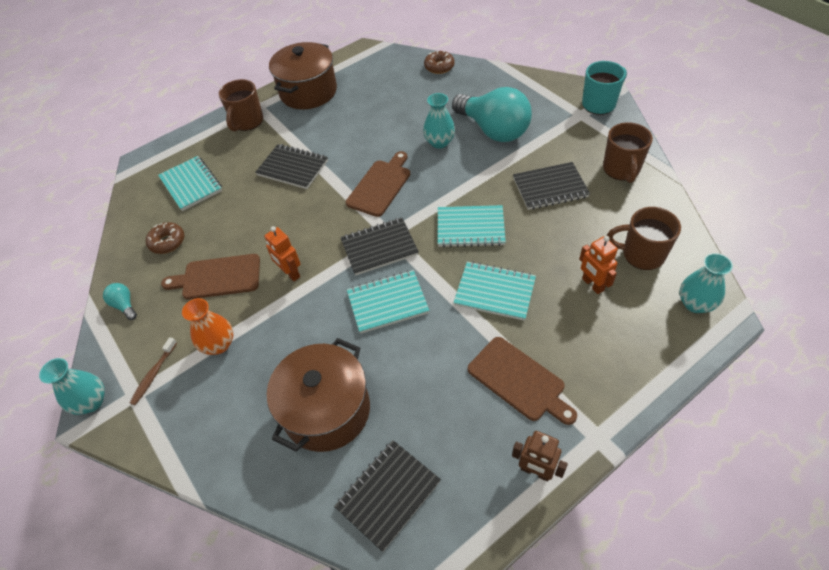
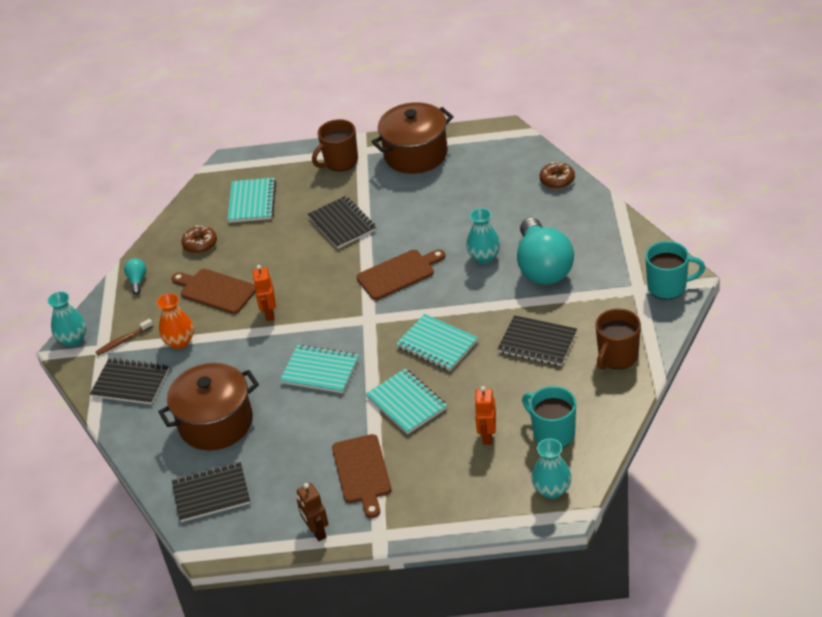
camera: 35 degrees right, 10 degrees down
black notebook [340,218,419,276] -> black notebook moved to [90,358,169,405]
brown mug [607,207,681,270] -> turquoise mug [522,386,576,448]

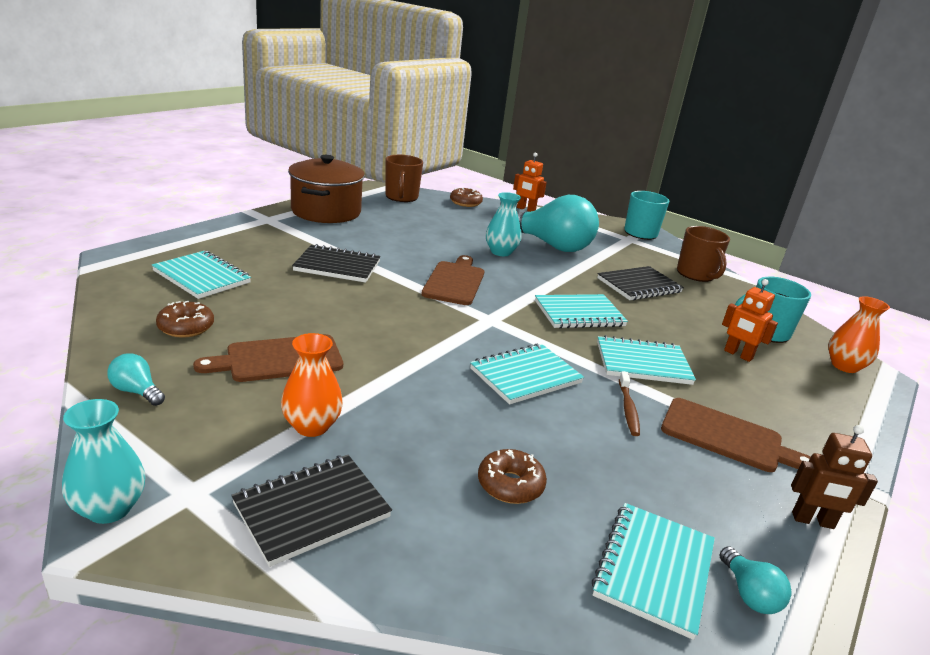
camera: 60 degrees left, 15 degrees down
brown toothbrush [96,319,153,355] -> brown toothbrush moved to [619,371,640,436]
brown pot [158,363,259,450] -> brown donut [478,449,547,504]
black notebook [172,462,250,522] -> turquoise notebook [592,503,715,640]
orange robot [252,265,276,321] -> orange robot moved to [513,153,547,212]
brown mug [312,119,358,171] -> brown mug moved to [385,155,423,202]
turquoise vase [531,439,572,499] -> orange vase [828,296,890,373]
none -> turquoise light bulb [720,546,792,614]

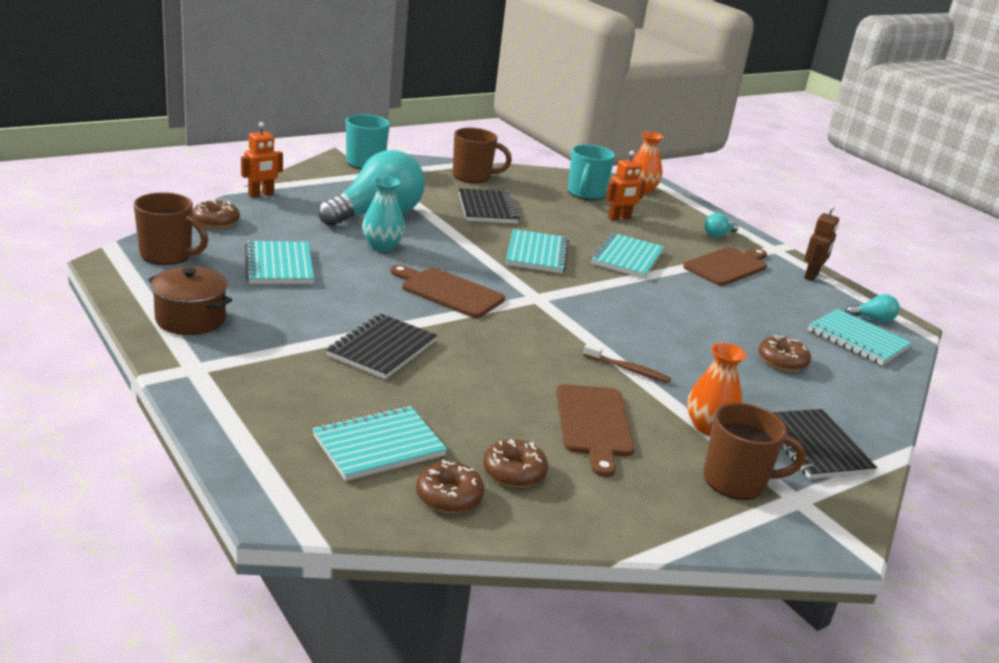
camera: 70 degrees left, 0 degrees up
turquoise vase [62,399,145,524] -> none
turquoise light bulb [107,353,165,406] -> turquoise light bulb moved to [704,213,738,238]
brown pot [288,155,365,223] -> brown pot [148,267,232,335], size x0.65
turquoise notebook [470,344,584,404] -> turquoise notebook moved to [245,241,314,284]
brown toothbrush [619,371,640,436] -> brown toothbrush moved to [583,344,671,383]
none -> brown donut [416,460,484,513]
none -> brown mug [703,403,806,500]

